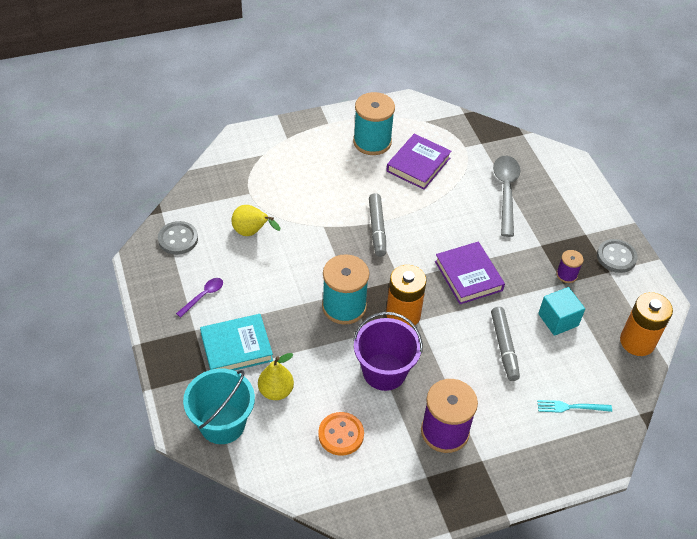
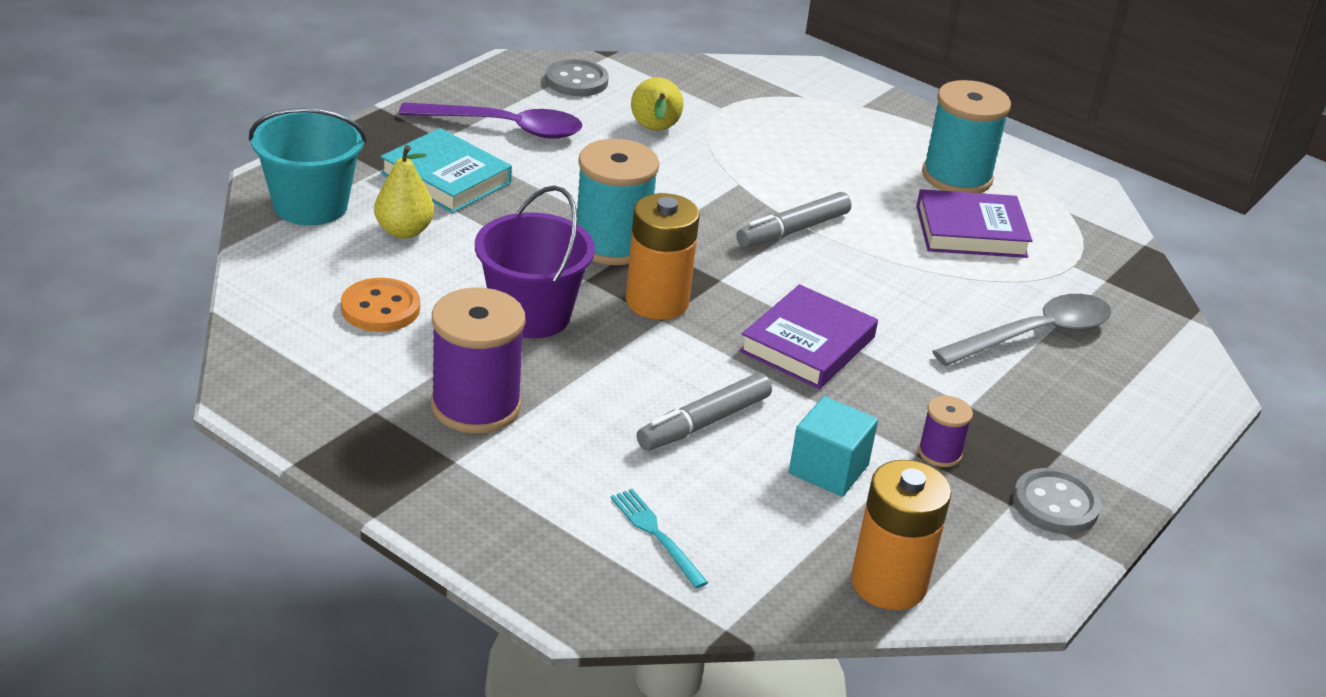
camera: 55 degrees right, 15 degrees down
purple spoon [176,278,223,317] -> purple spoon [399,102,582,139], size x1.95

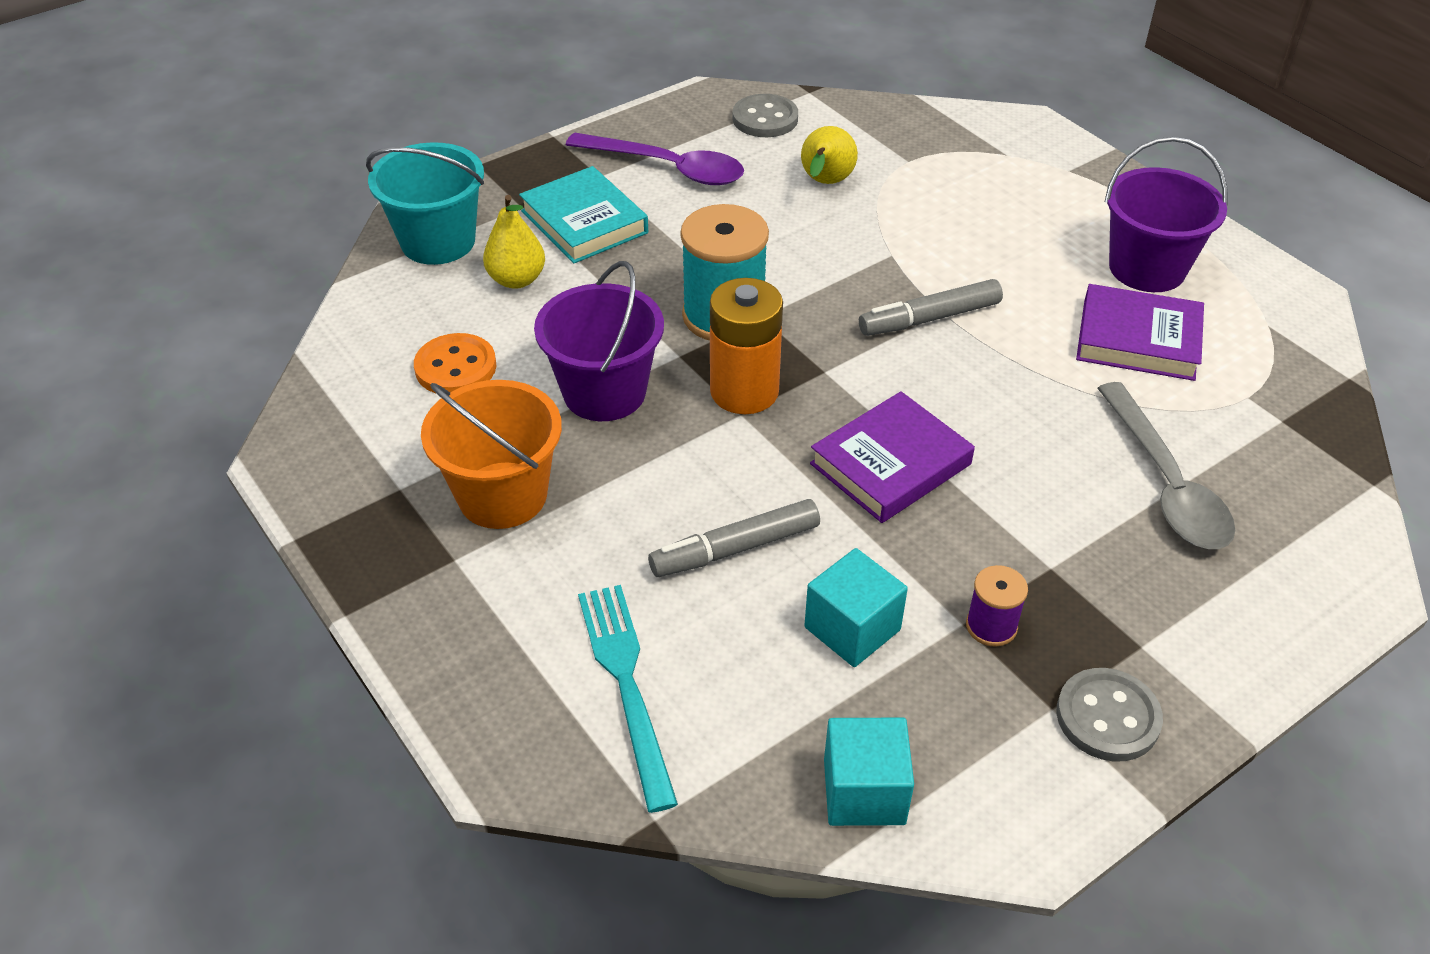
camera: 20 degrees right, 10 degrees up
purple spool [431,288,526,433] -> orange bucket [421,380,562,529]
turquoise fork [611,489,708,589] -> turquoise fork [578,585,678,813], size x1.62
orange battery [851,460,952,610] -> turquoise cube [824,718,914,826]
turquoise spool [922,80,1011,193] -> purple bucket [1105,137,1228,292]
grey spoon [932,294,1111,366] -> grey spoon turned 90 degrees clockwise [1097,382,1235,549]

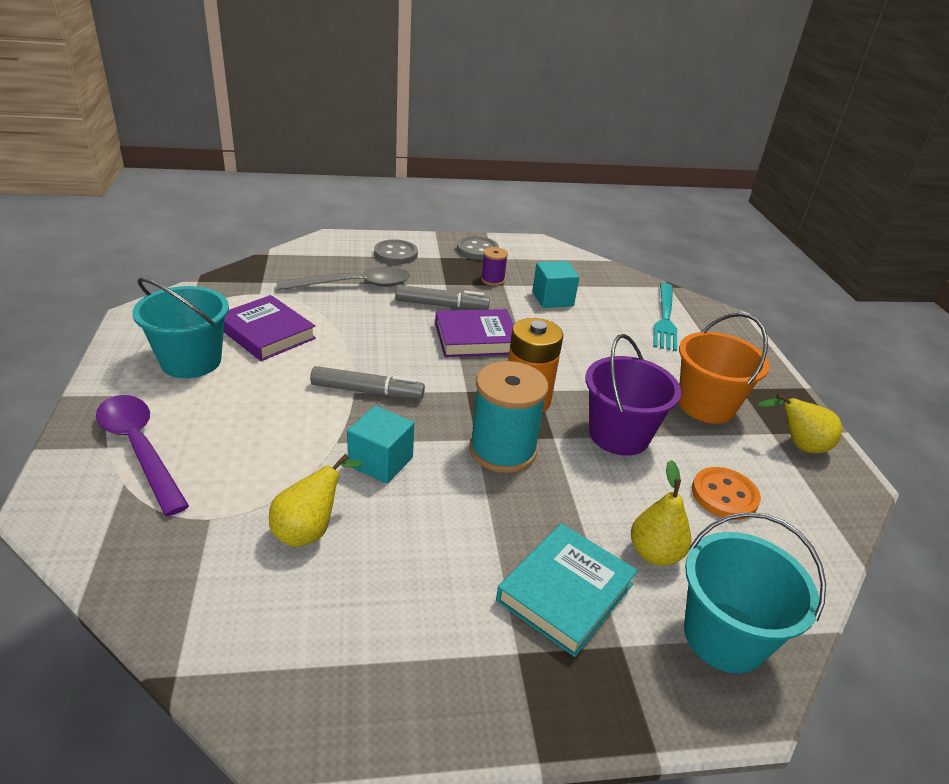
camera: 155 degrees left, 10 degrees down
turquoise book [519,166,648,263] -> turquoise book turned 45 degrees clockwise [496,523,638,657]
purple spoon [566,133,744,185] -> purple spoon moved to [96,395,189,516]
grey marker [648,499,820,577] -> grey marker moved to [395,285,490,310]
grey button [732,94,798,137] -> grey button moved to [374,239,418,264]
turquoise cube [824,718,914,826] -> turquoise cube moved to [347,406,414,484]
grey spoon [1097,382,1235,549] -> grey spoon turned 60 degrees clockwise [277,267,410,290]
purple bucket [1105,137,1228,292] -> turquoise bucket [132,278,229,378]
none -> yellow pear [758,394,842,453]

